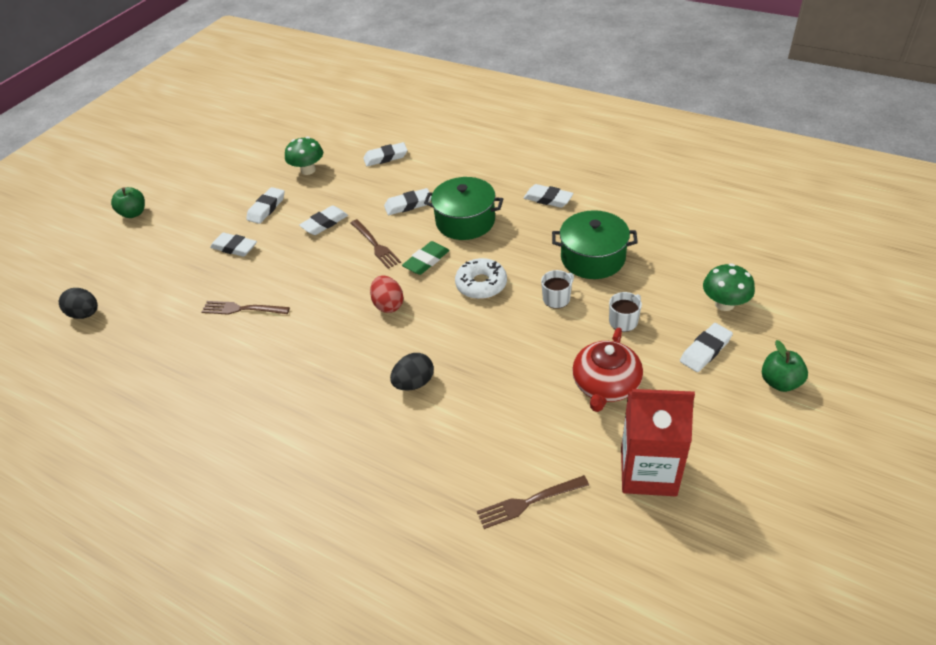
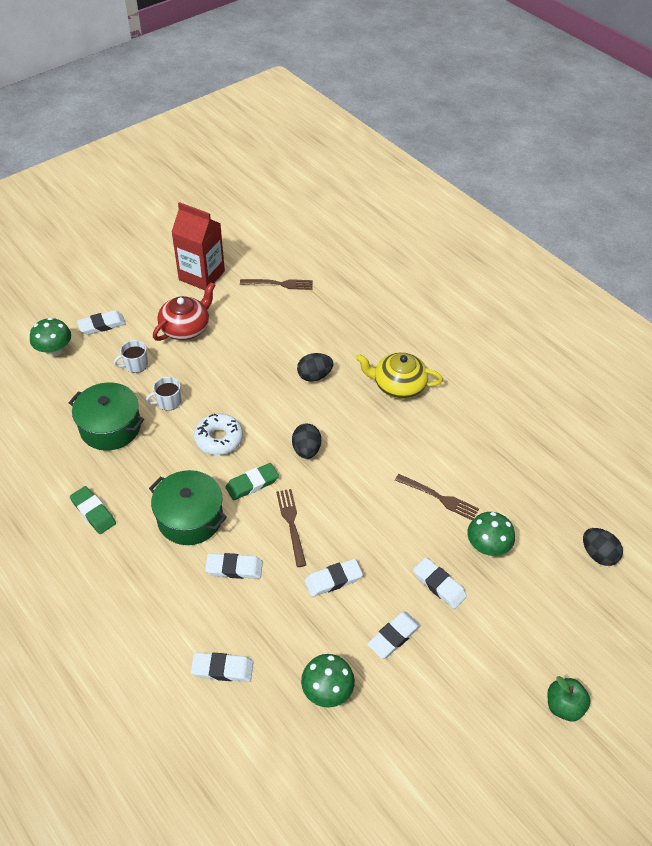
camera: 165 degrees left, 5 degrees up
red egg [370,276,404,313] -> black egg [292,423,321,459]
white eraser [524,184,574,208] -> green eraser [70,486,116,534]
green apple [762,340,808,392] -> none
none -> yellow teapot [356,352,443,399]
none -> green mushroom [467,512,515,556]

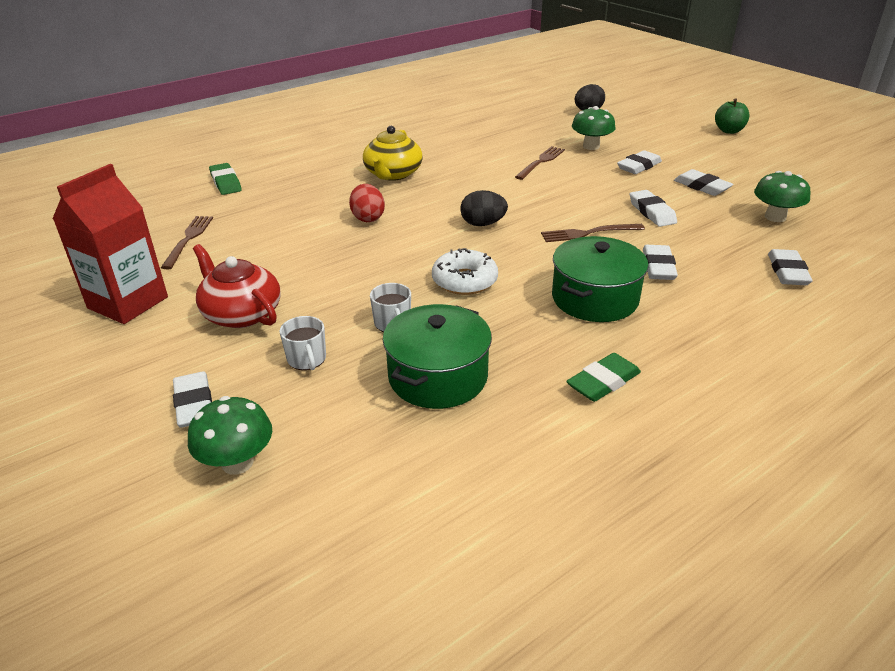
camera: 85 degrees left, 15 degrees down
green eraser [226,463,279,500] -> green eraser moved to [209,163,242,195]
black egg [297,353,333,382] -> red egg [349,184,385,222]

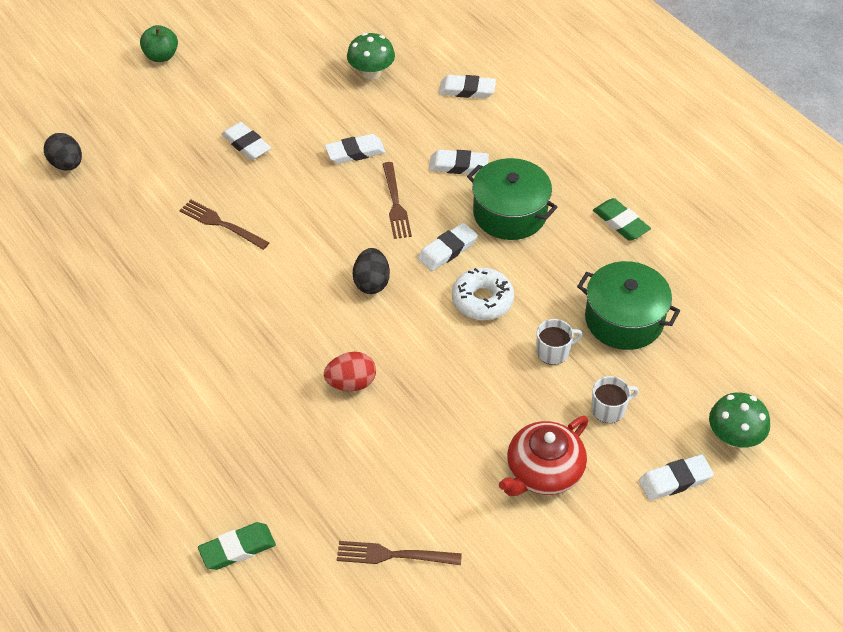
camera: 90 degrees left, 15 degrees up
red carton [53,164,168,324] -> none
yellow teapot [363,126,423,181] -> none
green mushroom [572,106,616,150] -> none
white eraser [674,169,733,196] -> white eraser moved to [418,223,478,271]

